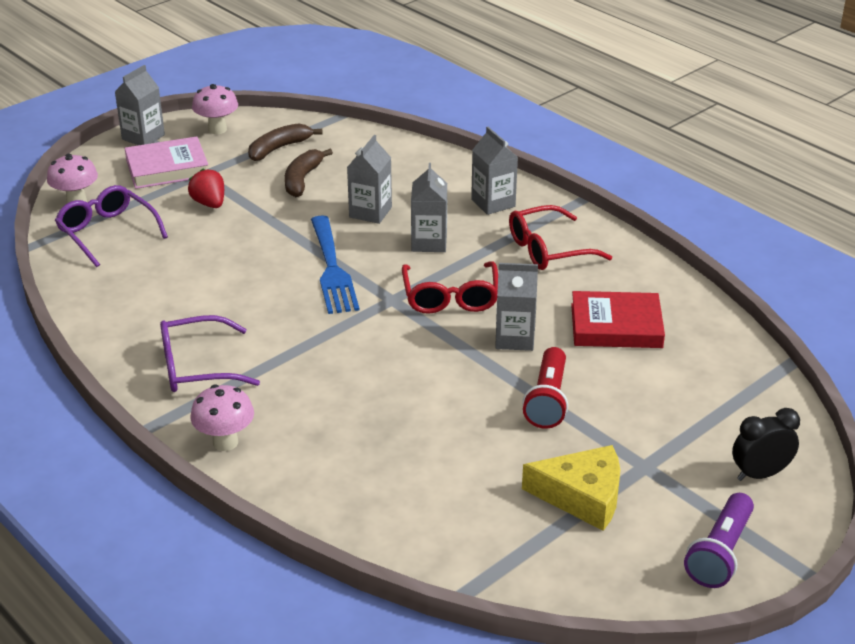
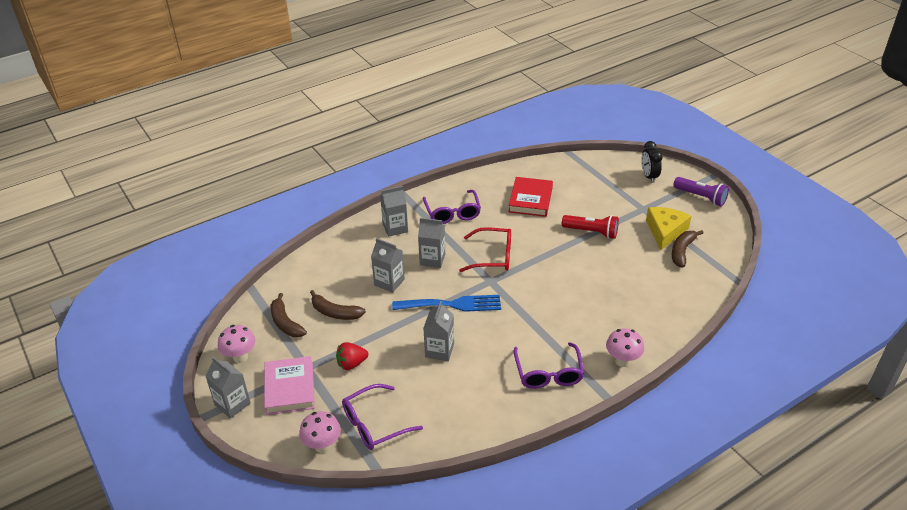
camera: 80 degrees left, 5 degrees up
grey carton [495,263,538,351] -> grey carton moved to [423,301,454,361]
red glasses [509,205,612,270] -> purple glasses [423,190,481,224]
none -> brown banana [672,230,703,268]

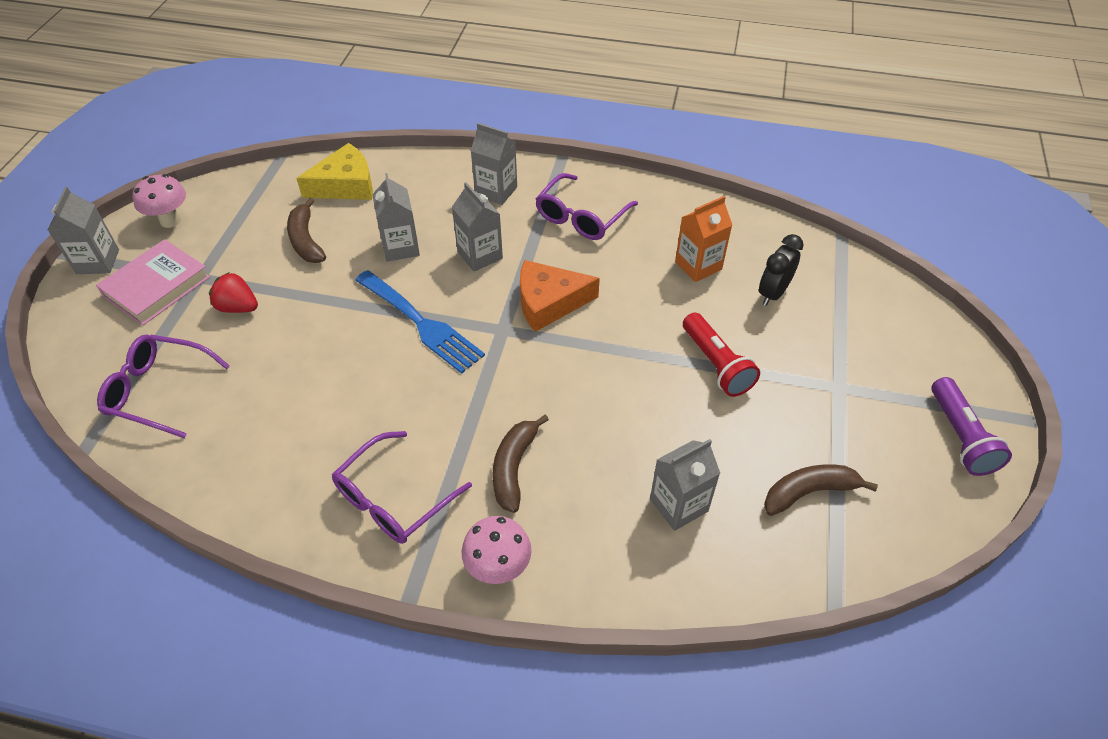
camera: 45 degrees right, 10 degrees up
brown banana [270,293,307,337] -> brown banana moved to [492,415,549,513]
pink mushroom [299,411,341,453] -> none
grey carton [423,301,454,361] -> grey carton moved to [650,439,720,531]
red glasses [459,227,511,272] -> orange cheese [520,260,600,332]
red book [509,177,553,217] -> orange carton [675,196,732,282]
black clock [641,141,663,183] -> black clock moved to [759,234,803,306]
yellow cheese [646,207,691,250] -> yellow cheese moved to [296,143,373,200]

